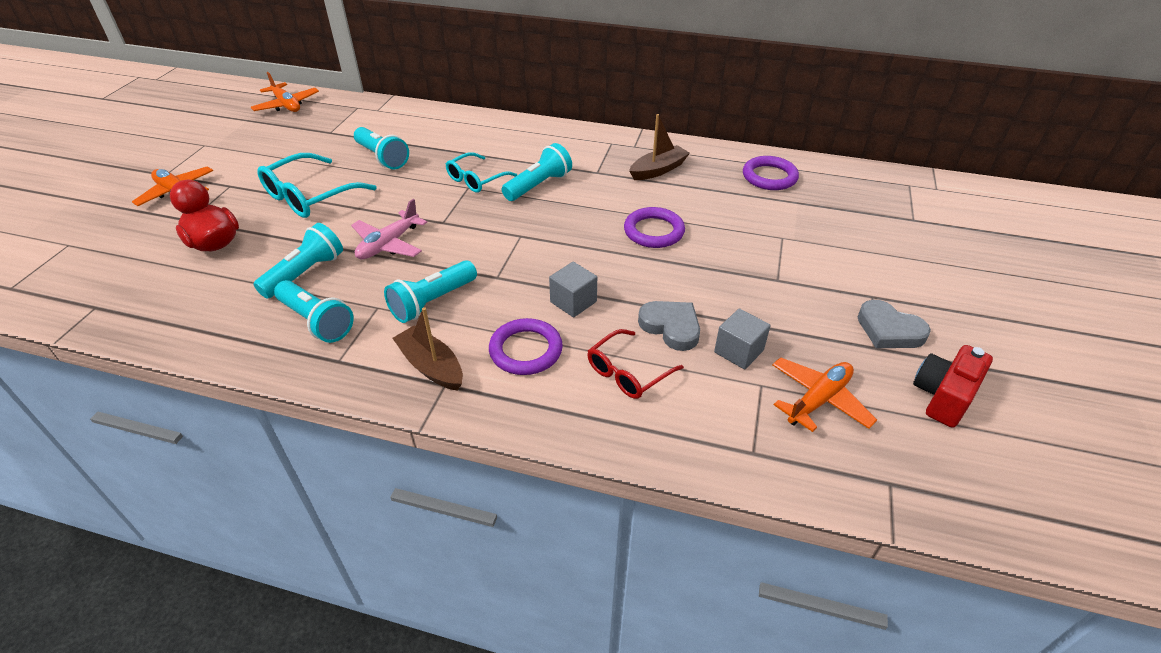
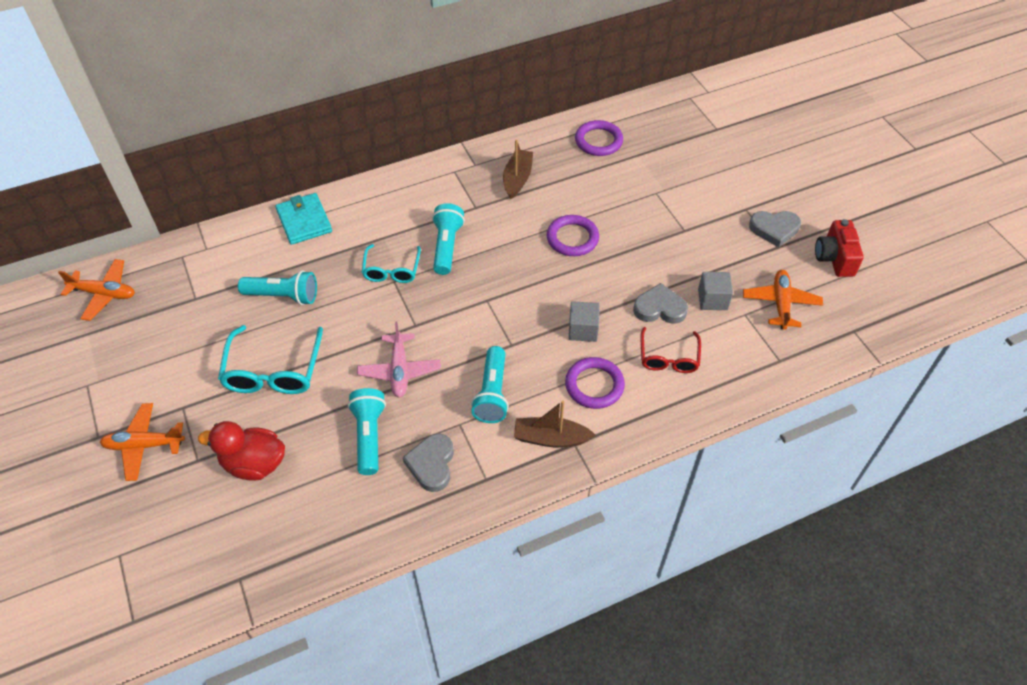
camera: 40 degrees left, 10 degrees up
turquoise flashlight [274,280,354,343] -> grey heart [403,434,454,492]
none -> turquoise wallet [275,193,332,245]

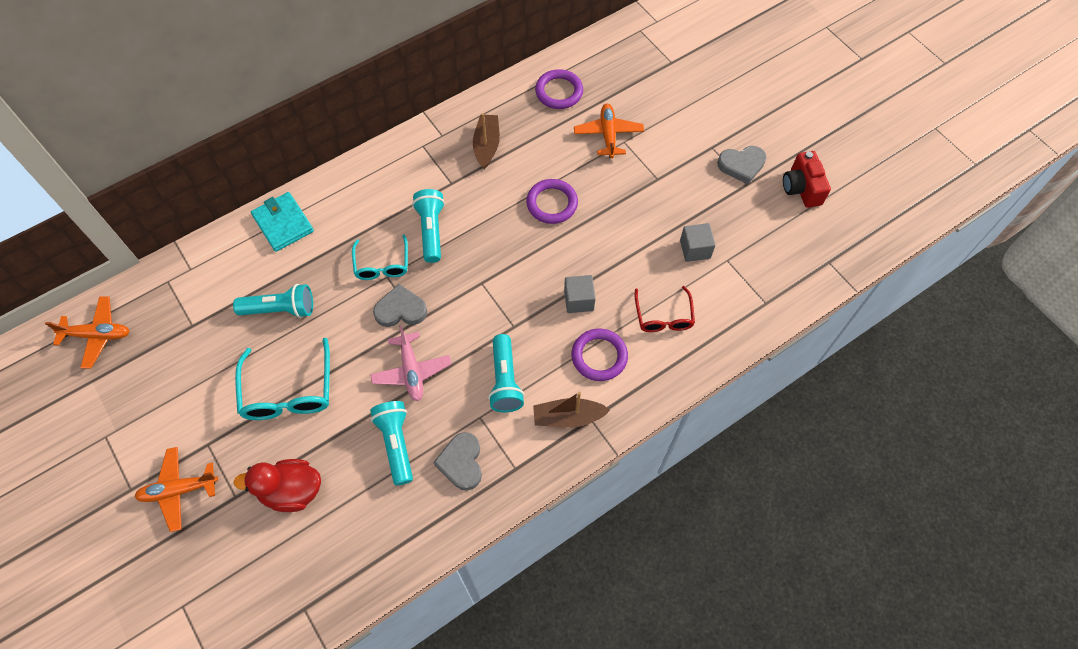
camera: 10 degrees left, 10 degrees up
grey heart [633,283,688,324] -> grey heart moved to [373,284,427,327]
orange plane [743,270,823,330] -> orange plane moved to [574,104,644,158]

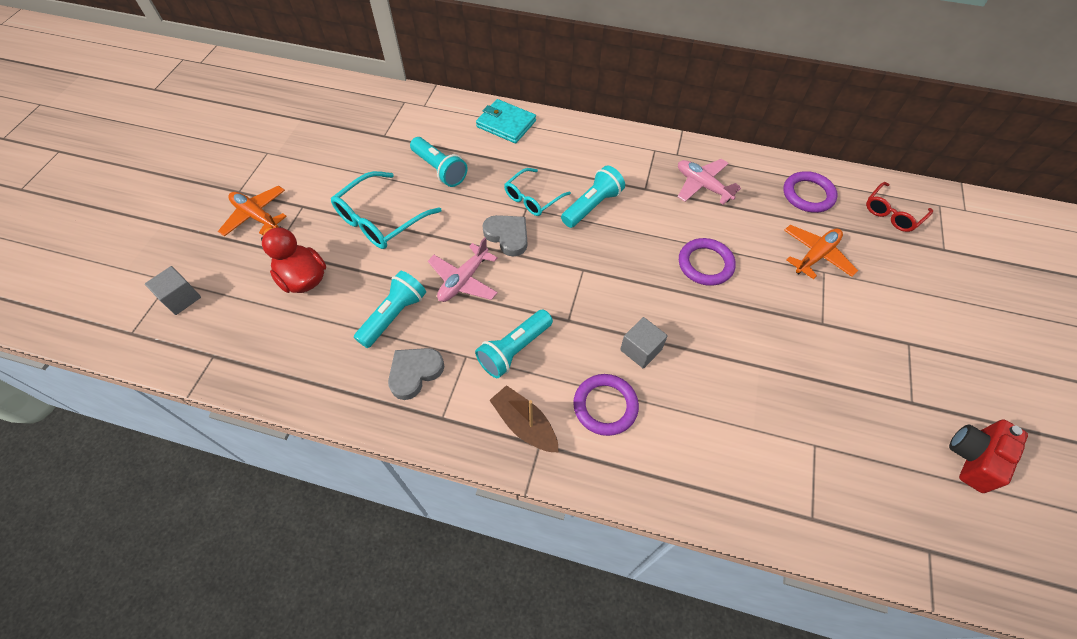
camera: 50 degrees right, 5 degrees down
orange plane [45,296,130,369] -> none
turquoise wallet [251,192,314,252] -> turquoise wallet turned 75 degrees counterclockwise [476,99,536,143]
brown boat [473,113,500,169] -> pink plane [678,159,741,205]
red glasses [635,286,695,332] -> red glasses moved to [866,182,933,232]
grey cube [680,223,716,262] -> grey cube moved to [145,266,201,315]
grey heart [717,146,767,184] -> none

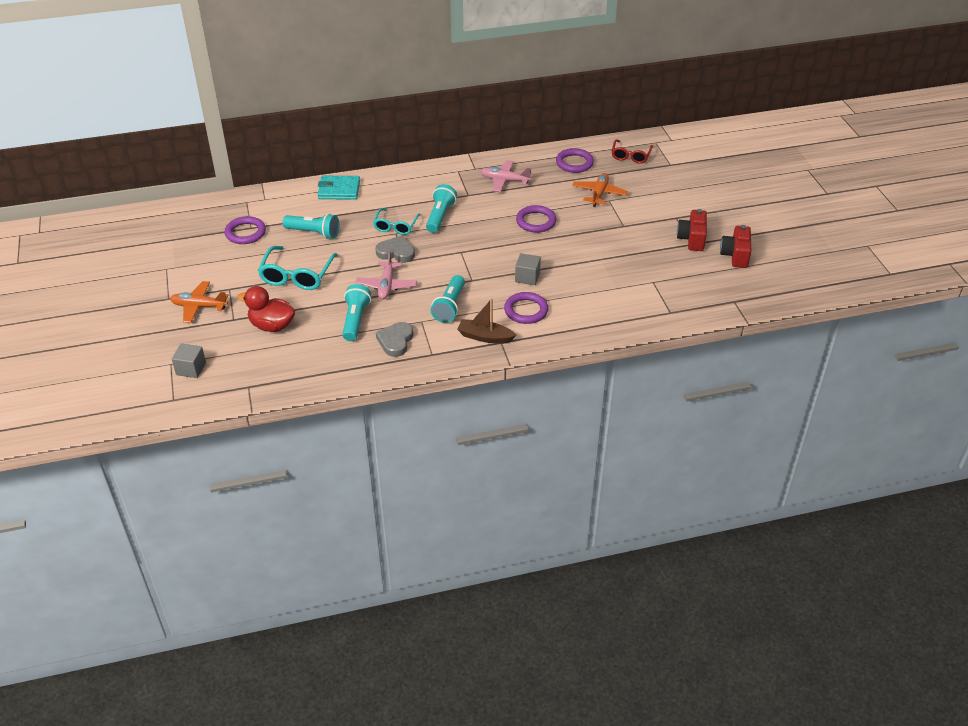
camera: 30 degrees left, 15 degrees down
none -> purple ring [225,216,266,244]
none -> red camera [677,209,707,251]

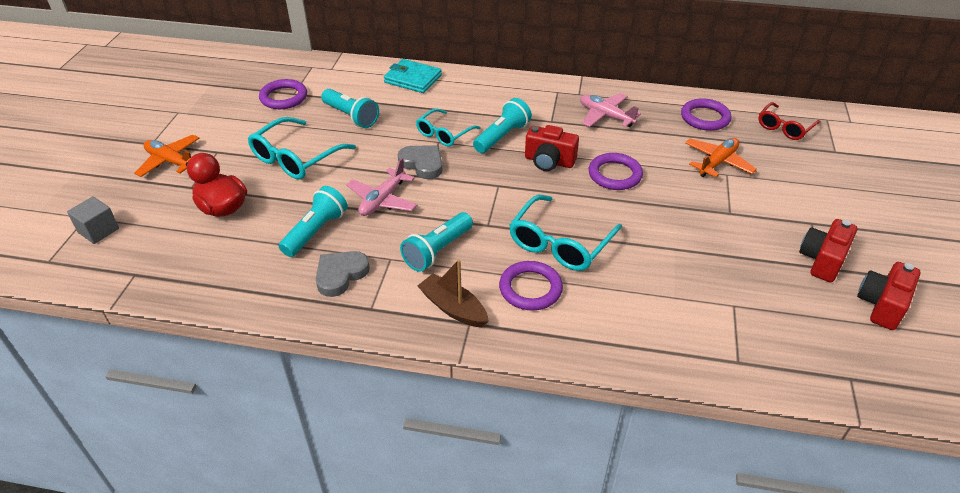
camera: 25 degrees right, 0 degrees up
grey cube [515,253,541,285] -> turquoise glasses [509,195,622,271]
none -> red camera [525,125,579,171]

